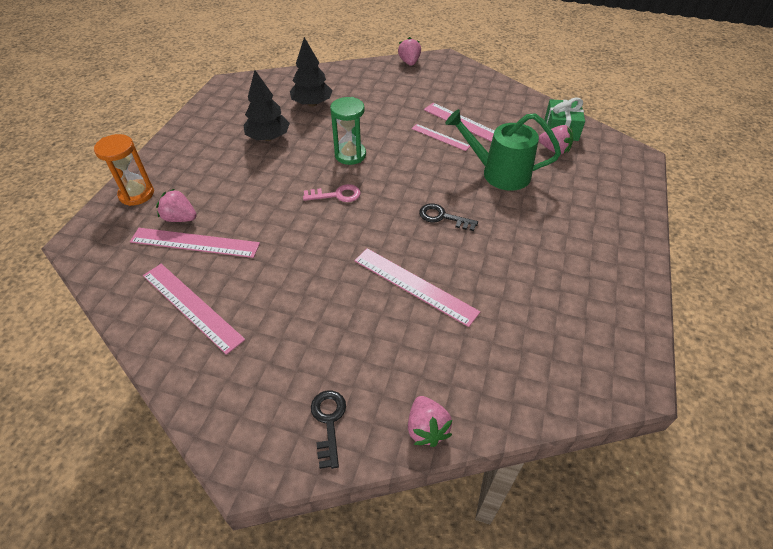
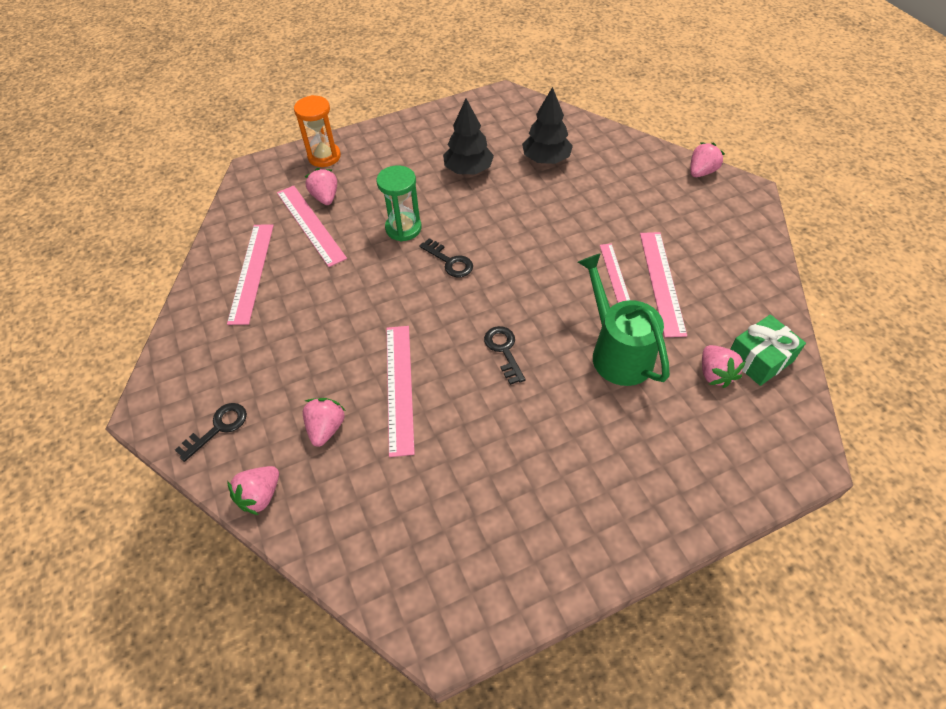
camera: 50 degrees right, 5 degrees up
pink key [303,184,361,202] -> black key [419,238,473,277]
green hourglass [330,97,366,165] -> green hourglass moved to [376,165,422,242]
none -> pink strawberry [303,398,346,447]

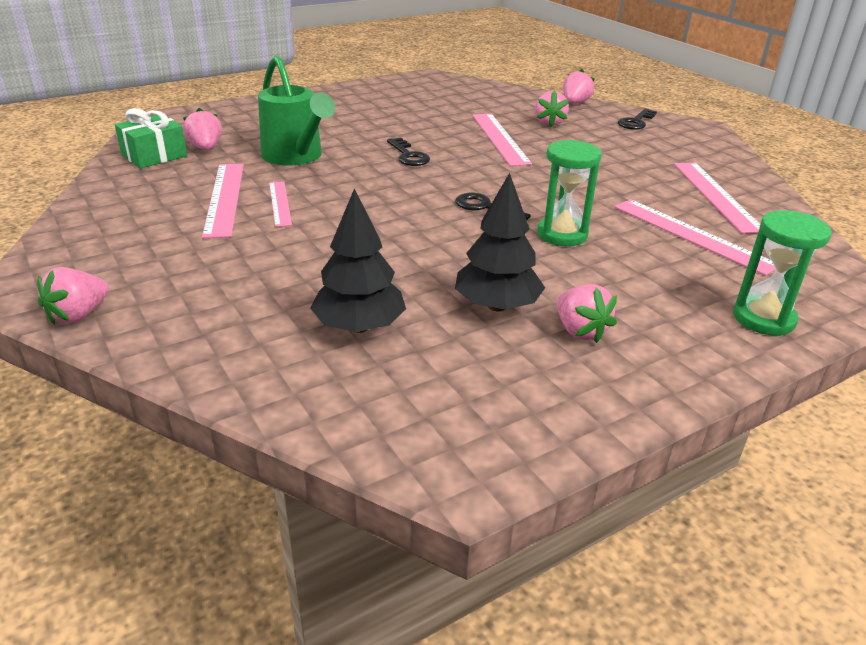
camera: 170 degrees right, 20 degrees down
orange hourglass [294,95,341,167] -> green hourglass [733,210,831,336]
pink strawberry [305,168,337,205] -> pink strawberry moved to [557,284,617,343]

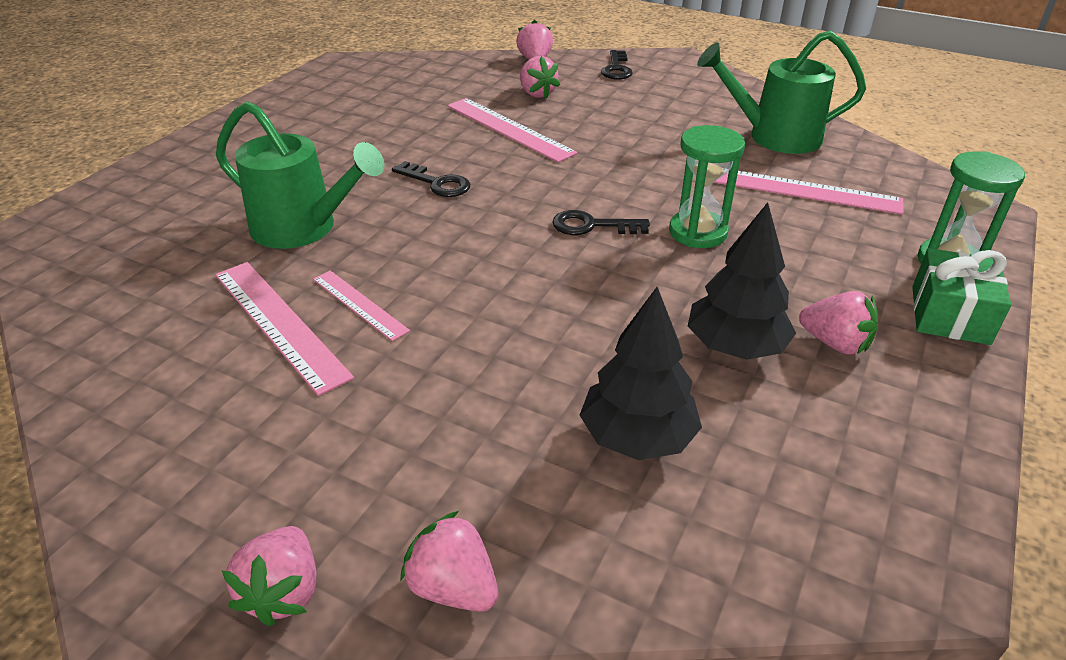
camera: 30 degrees left, 5 degrees up
green gift [115,108,187,168] -> green gift moved to [912,248,1011,345]
pink strawberry [183,108,222,150] -> pink strawberry moved to [400,511,499,612]
pink ruler [674,163,760,233] -> green watering can [697,31,866,154]

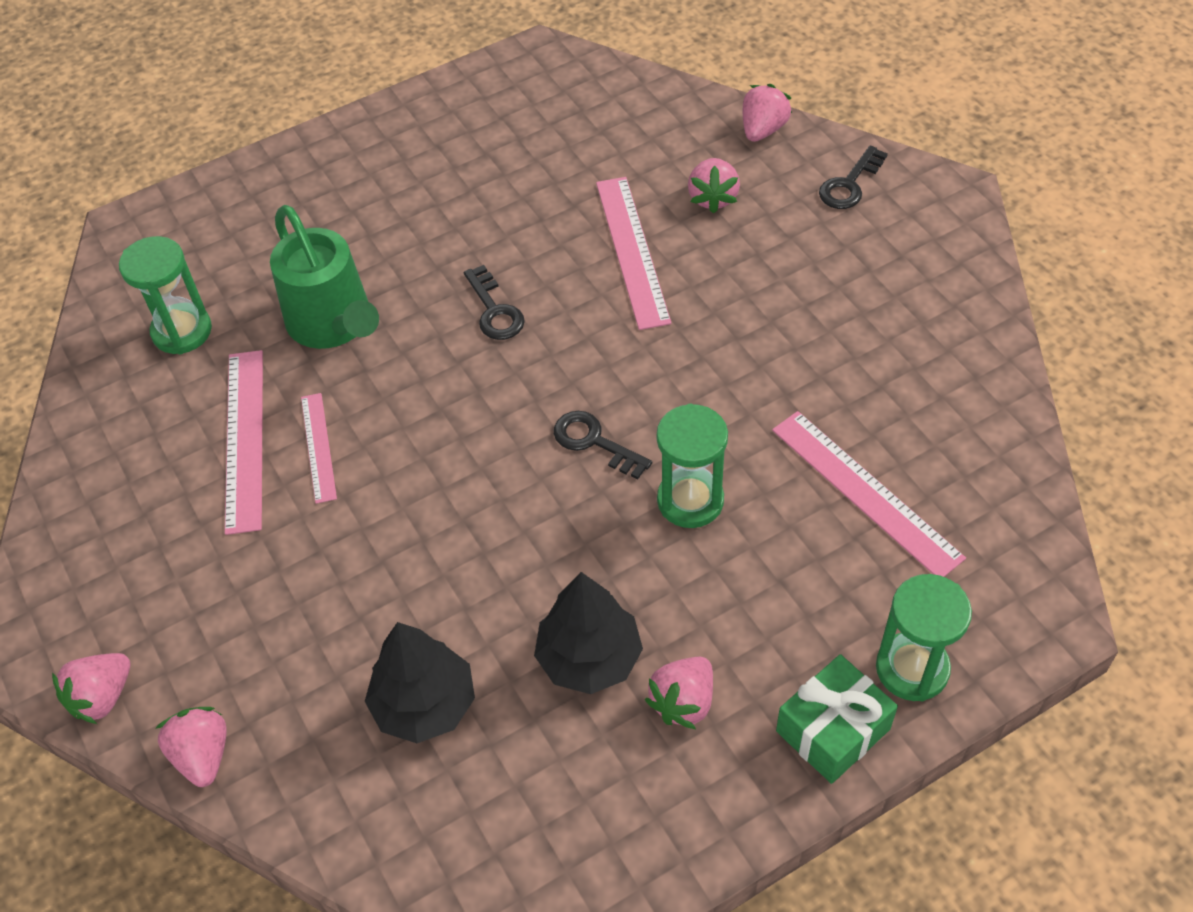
camera: 35 degrees right, 15 degrees up
green watering can [697,31,866,154] -> none
pink strawberry [799,291,878,355] -> pink strawberry turned 60 degrees clockwise [645,657,713,729]
none -> green hourglass [119,236,212,354]

